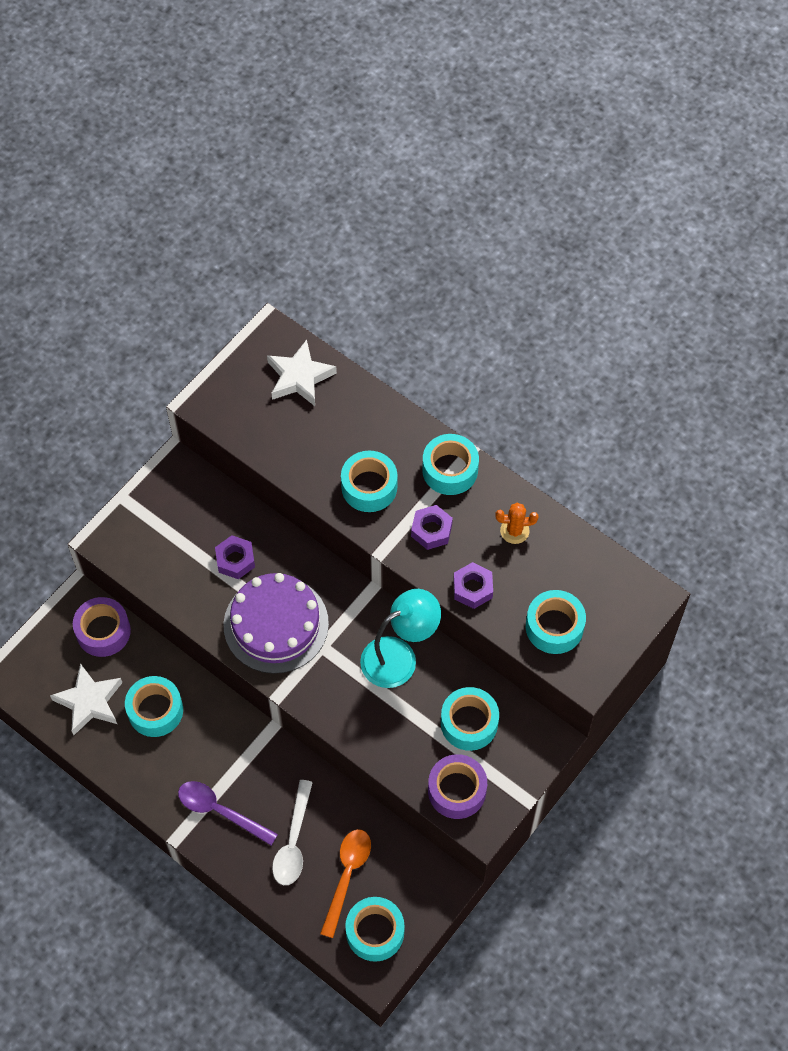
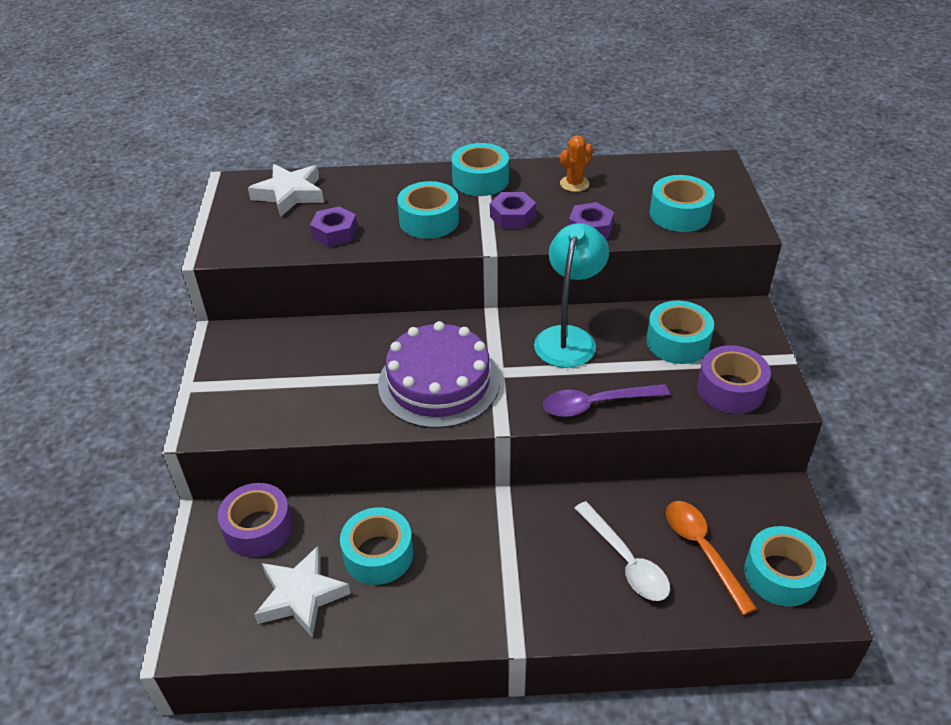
camera: 40 degrees left, 20 degrees down
purple spoon [178,781,278,845] -> purple spoon moved to [543,384,670,417]
purple nut [215,535,255,579] -> purple nut moved to [310,206,357,247]

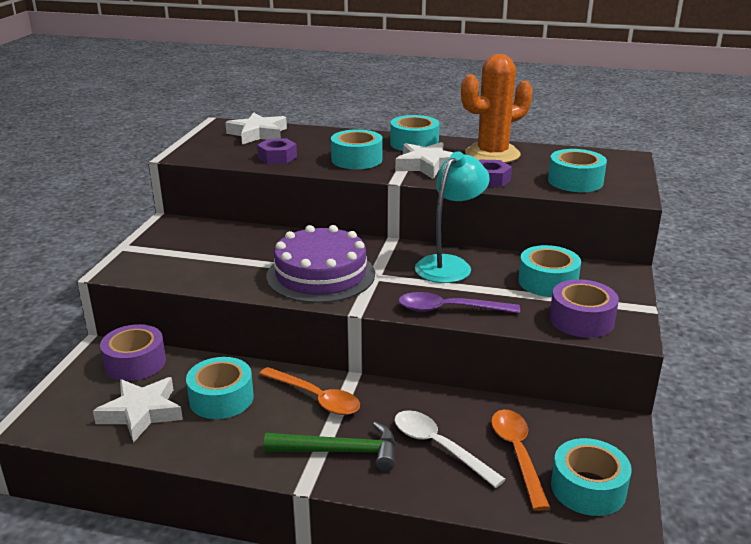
camera: 15 degrees right, 15 degrees down
purple nut [490,192,536,229] -> white star [395,142,454,179]
orange cactus [560,135,593,192] -> orange cactus [461,54,533,163], size x2.12
white spoon [574,501,670,601] -> white spoon turned 150 degrees clockwise [394,410,506,488]
none -> orange spoon [259,367,360,415]
none -> green hammer [264,422,395,471]

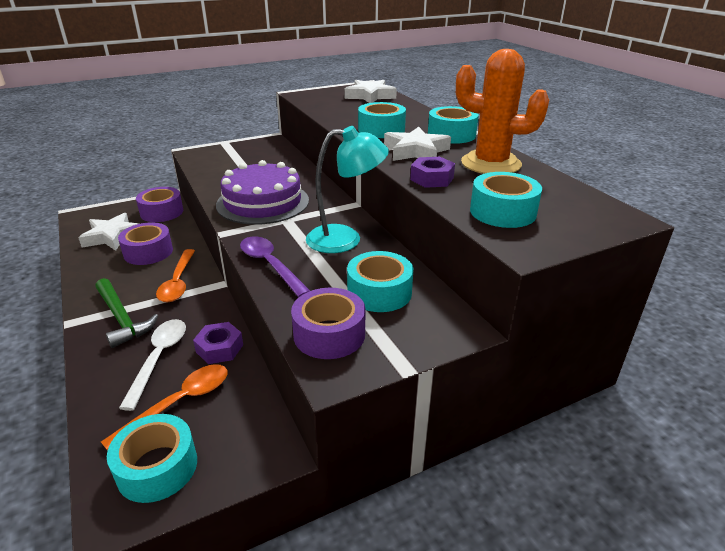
camera: 50 degrees right, 5 degrees up
turquoise tape [186,357,254,419] -> purple tape [118,222,173,265]
purple nut [257,138,297,164] -> purple nut moved to [193,322,243,364]

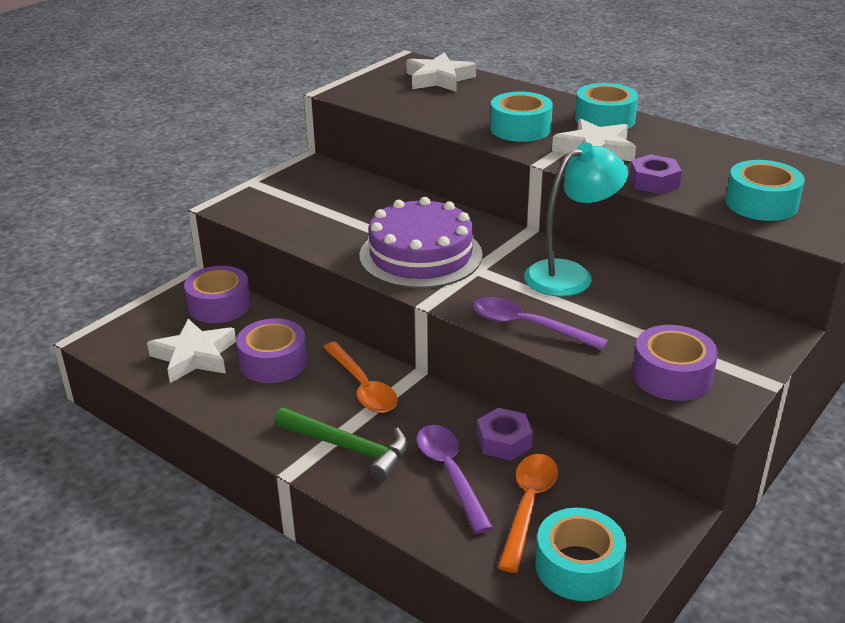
camera: 25 degrees left, 0 degrees up
white spoon [119,319,186,411] -> purple spoon [417,425,493,534]
turquoise tape [347,251,413,312] -> none
orange cactus [456,49,549,174] -> none

